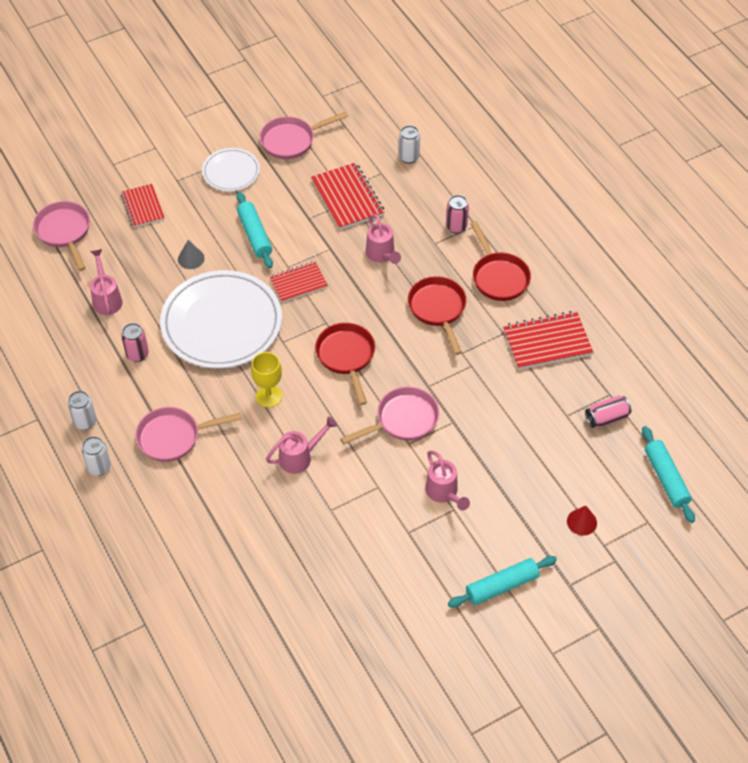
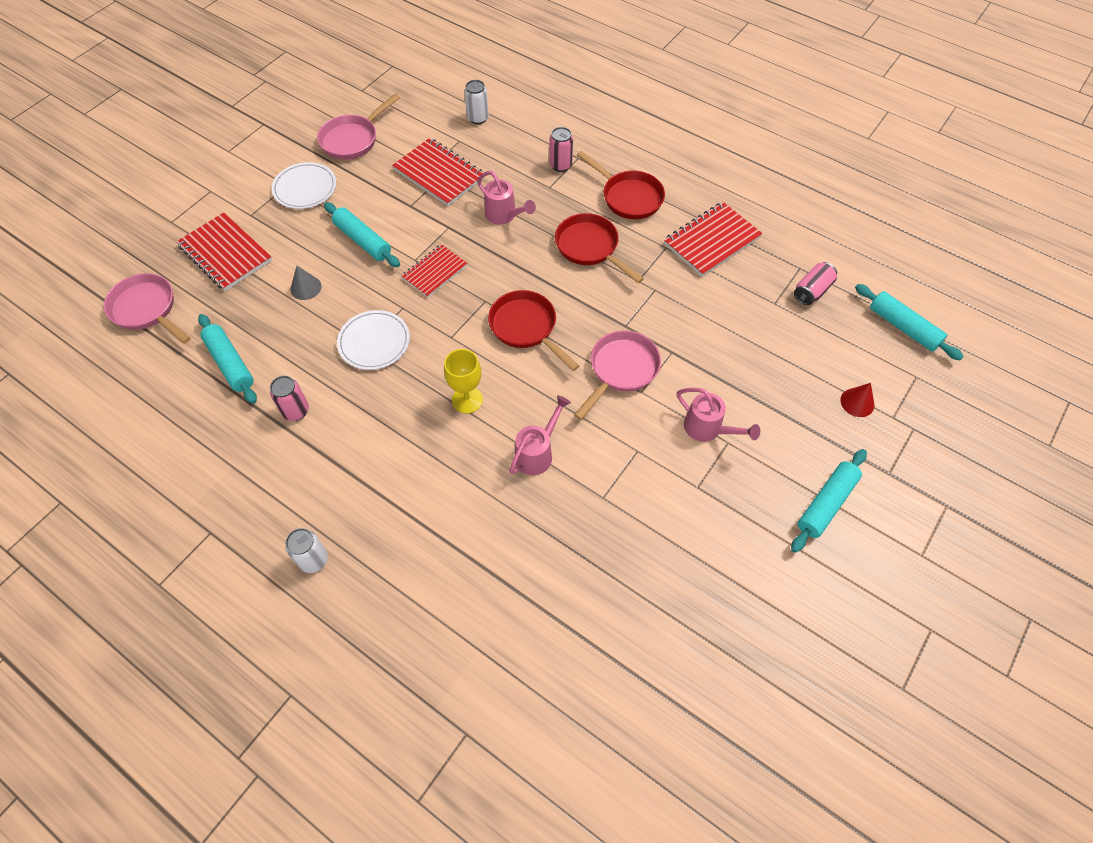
camera: 25 degrees left, 5 degrees up
white can [68,391,97,430] -> none
pink watering can [90,249,123,315] -> turquoise rolling pin [198,314,257,404]
red notebook [121,184,165,228] -> red notebook [176,212,272,291], size x1.52
pink pan [135,407,242,462] -> none
white plate [160,270,282,369] -> white plate [337,310,410,370], size x0.51

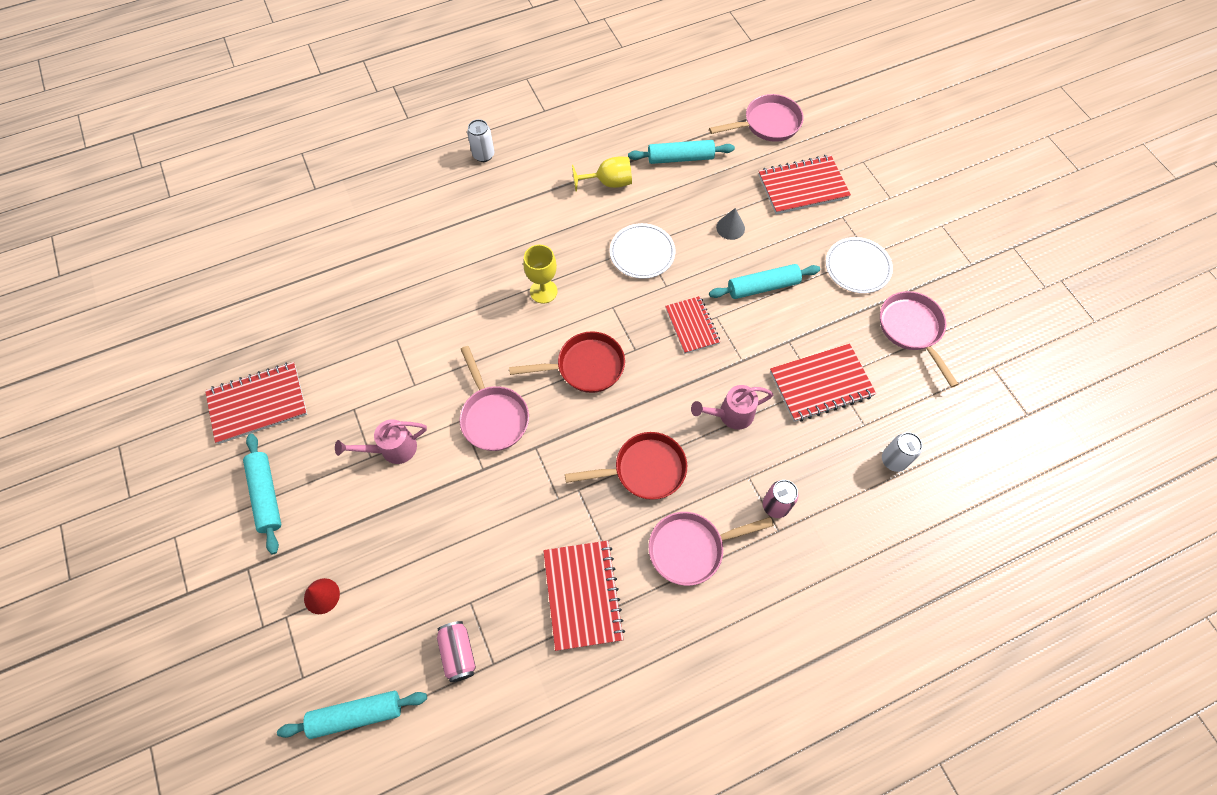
camera: 120 degrees right, 5 degrees up
pink can [270,376,309,421] -> yellow goblet [572,157,632,192]
pink watering can [509,395,571,475] -> none
red pan [577,151,665,219] -> pink pan [649,512,774,586]
none -> red notebook [205,362,307,444]

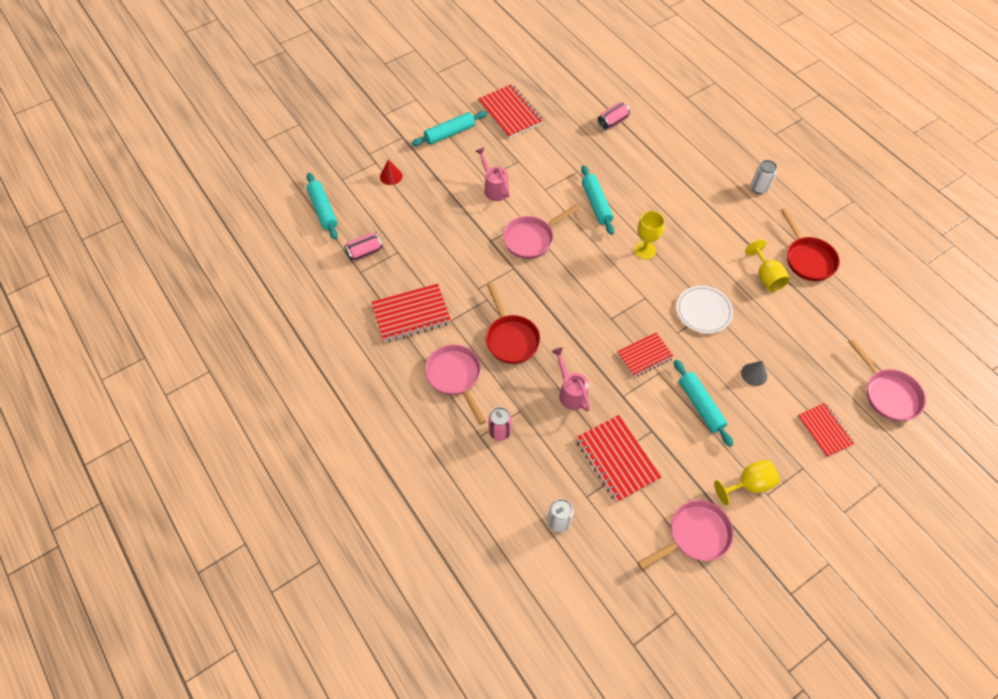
camera: 80 degrees right, 5 degrees down
red pan [509,331,625,393] -> red pan moved to [781,208,840,281]
turquoise rolling pin [628,140,735,164] -> turquoise rolling pin moved to [581,165,614,235]
red notebook [758,155,851,215] -> red notebook [797,403,855,458], size x0.66
white plate [826,237,893,293] -> yellow goblet [714,459,780,505]
none -> pink can [597,102,630,130]

